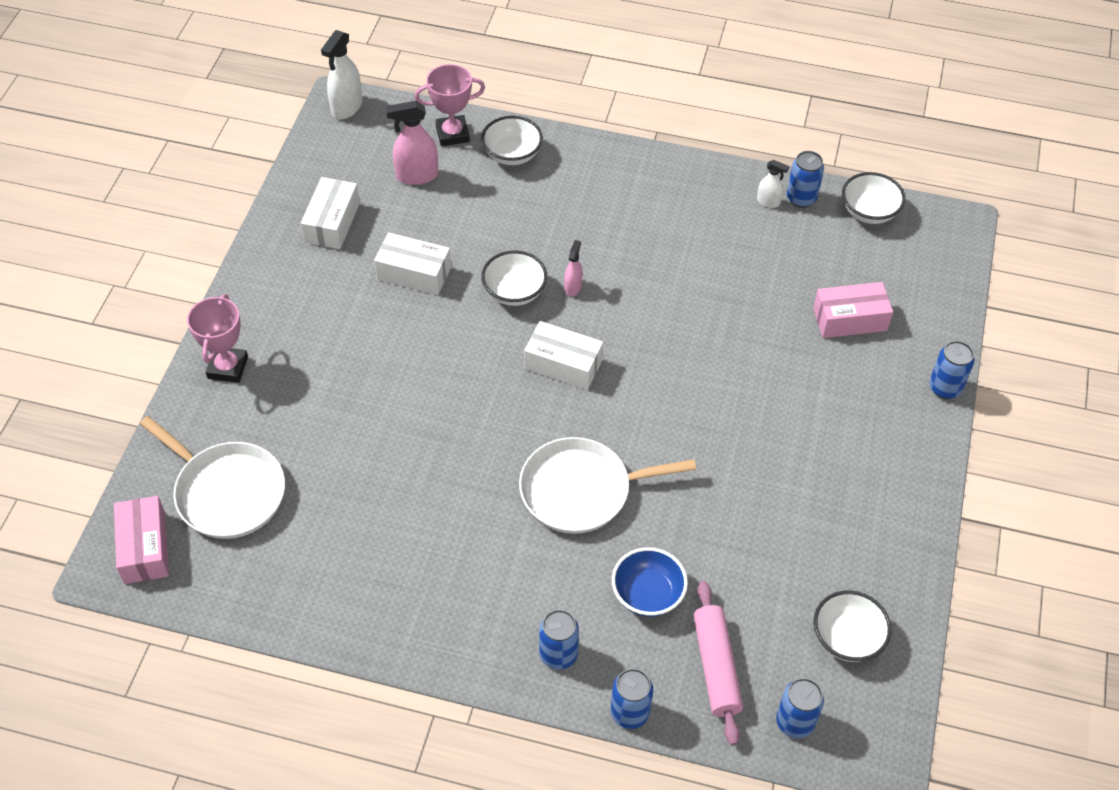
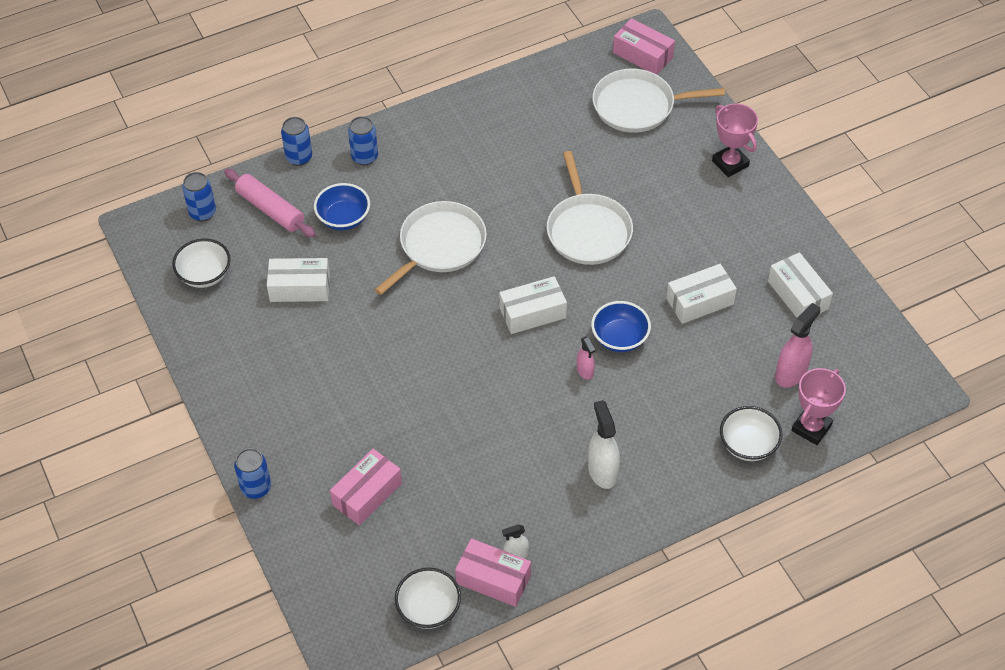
camera: 140 degrees right, 0 degrees up
white spray bottle [321,30,362,119] -> white spray bottle moved to [588,400,620,489]
white bowl [481,251,547,306] -> blue bowl [591,301,651,352]
blue can [787,151,824,208] -> pink box [455,538,531,607]
none -> white box [267,258,330,302]
none -> white pan [547,151,633,265]

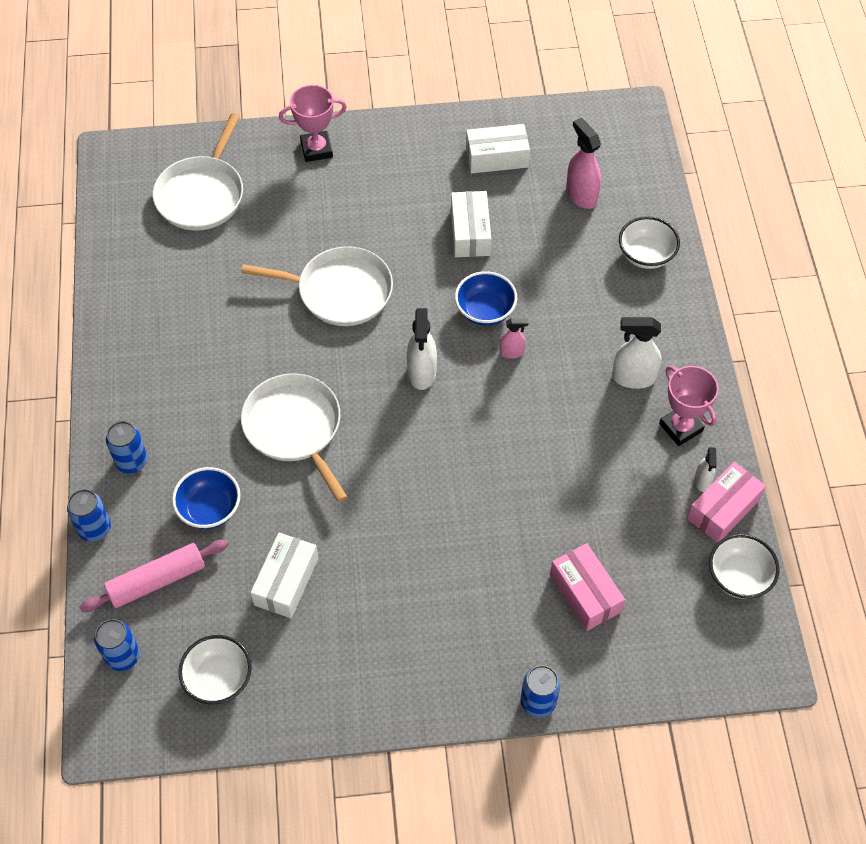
camera: 70 degrees left, 5 degrees up
white box [499,276,567,334] -> white spray bottle [407,308,437,390]
pink box [613,18,675,74] -> none
pink trophy [791,368,846,445] -> pink trophy moved to [659,366,719,446]

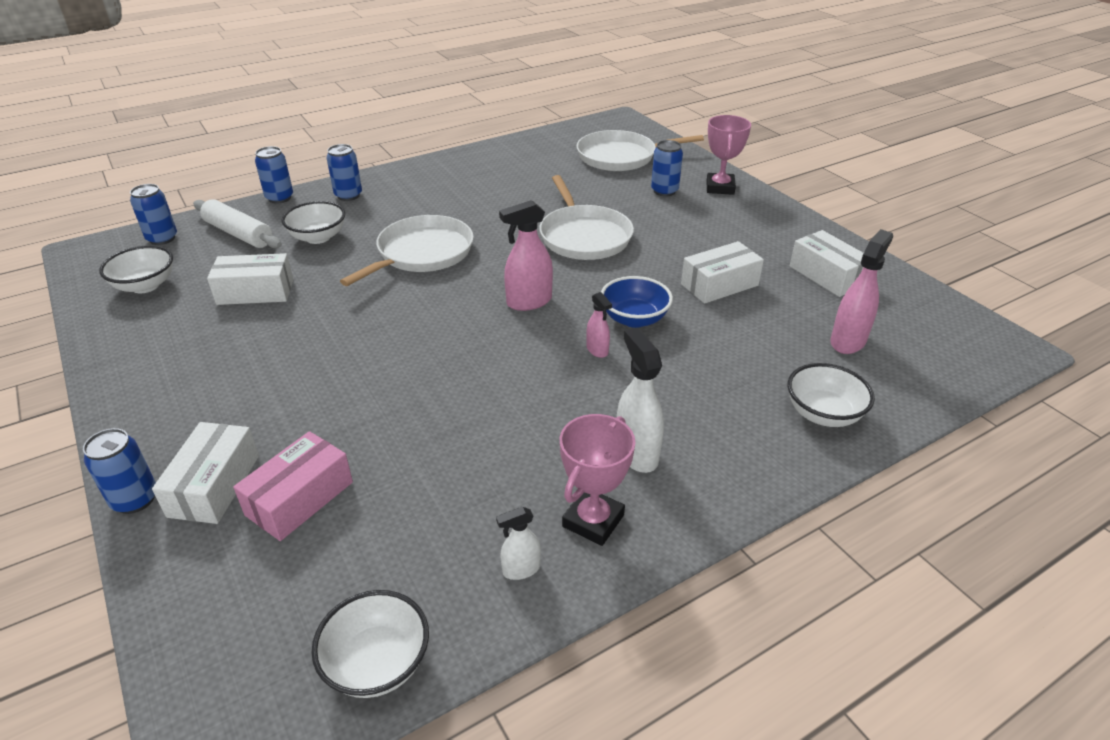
camera: 65 degrees right, 20 degrees down
pink rolling pin [79,539,229,612] -> white rolling pin [193,199,282,248]
blue bowl [172,467,240,529] -> white bowl [281,201,345,244]
pink trophy [279,85,347,162] -> pink trophy turned 45 degrees clockwise [706,115,751,195]
white spray bottle [407,308,437,390] -> pink spray bottle [499,200,553,311]
pink box [687,462,766,543] -> none
none -> white box [152,422,259,524]
none -> blue can [651,140,683,197]

